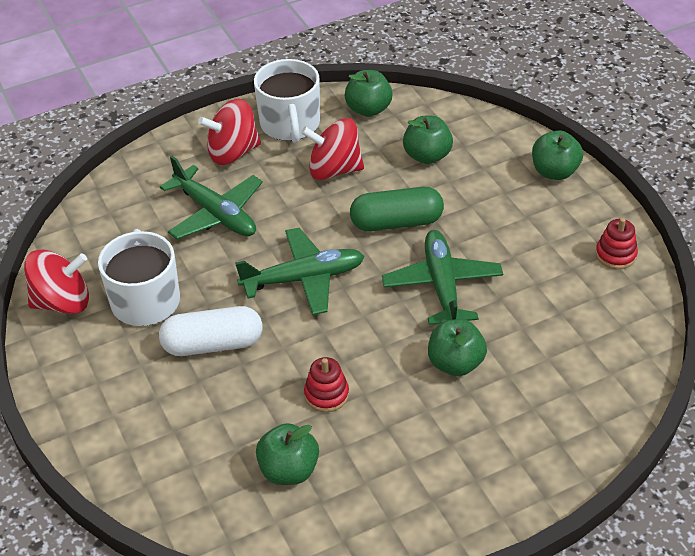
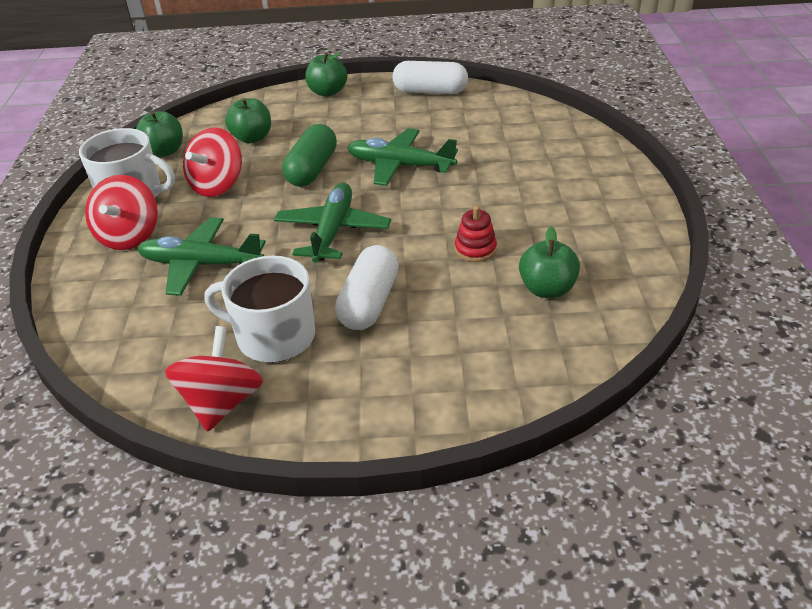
camera: 65 degrees left, 5 degrees down
green plane [160,156,263,239] -> green plane turned 150 degrees counterclockwise [137,217,266,296]
green apple [428,319,487,376] -> none
red stacking toy [596,218,638,269] -> white capsule [392,61,468,94]

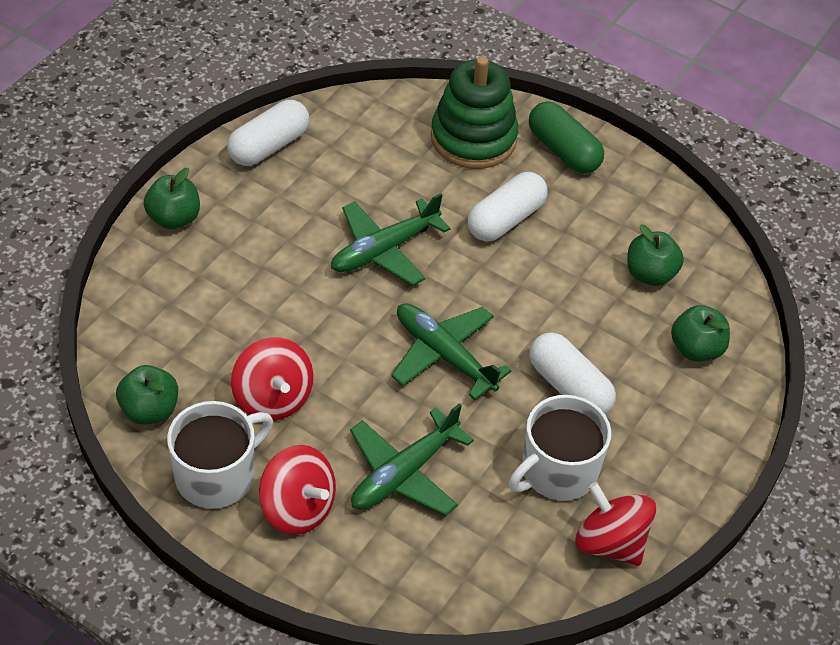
camera: 60 degrees left, 10 degrees up
green apple [225,98,271,143] -> green apple moved to [671,305,730,362]
green capsule [282,124,337,187] -> green capsule moved to [529,102,604,174]
red stacking toy [455,206,497,262] -> none
none -> green stacking toy [431,56,518,169]
none -> white capsule [468,172,548,242]

